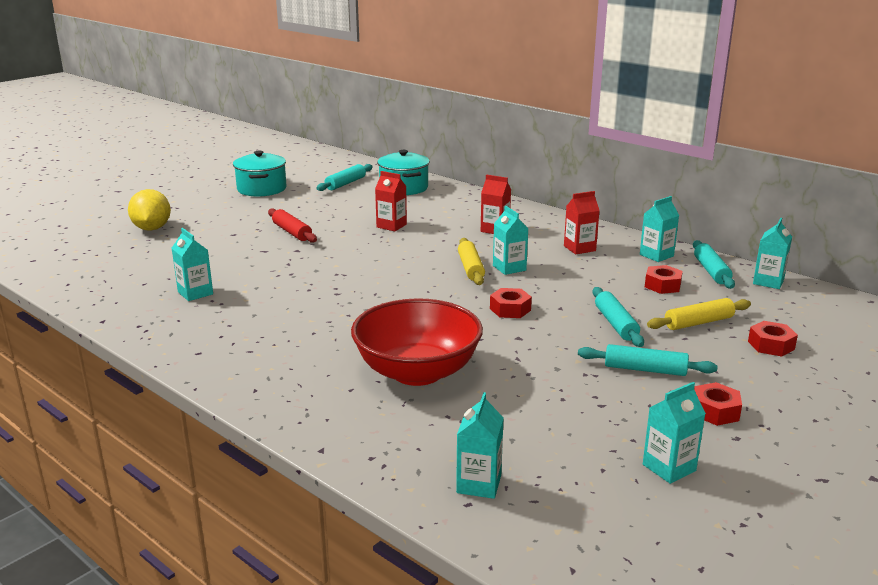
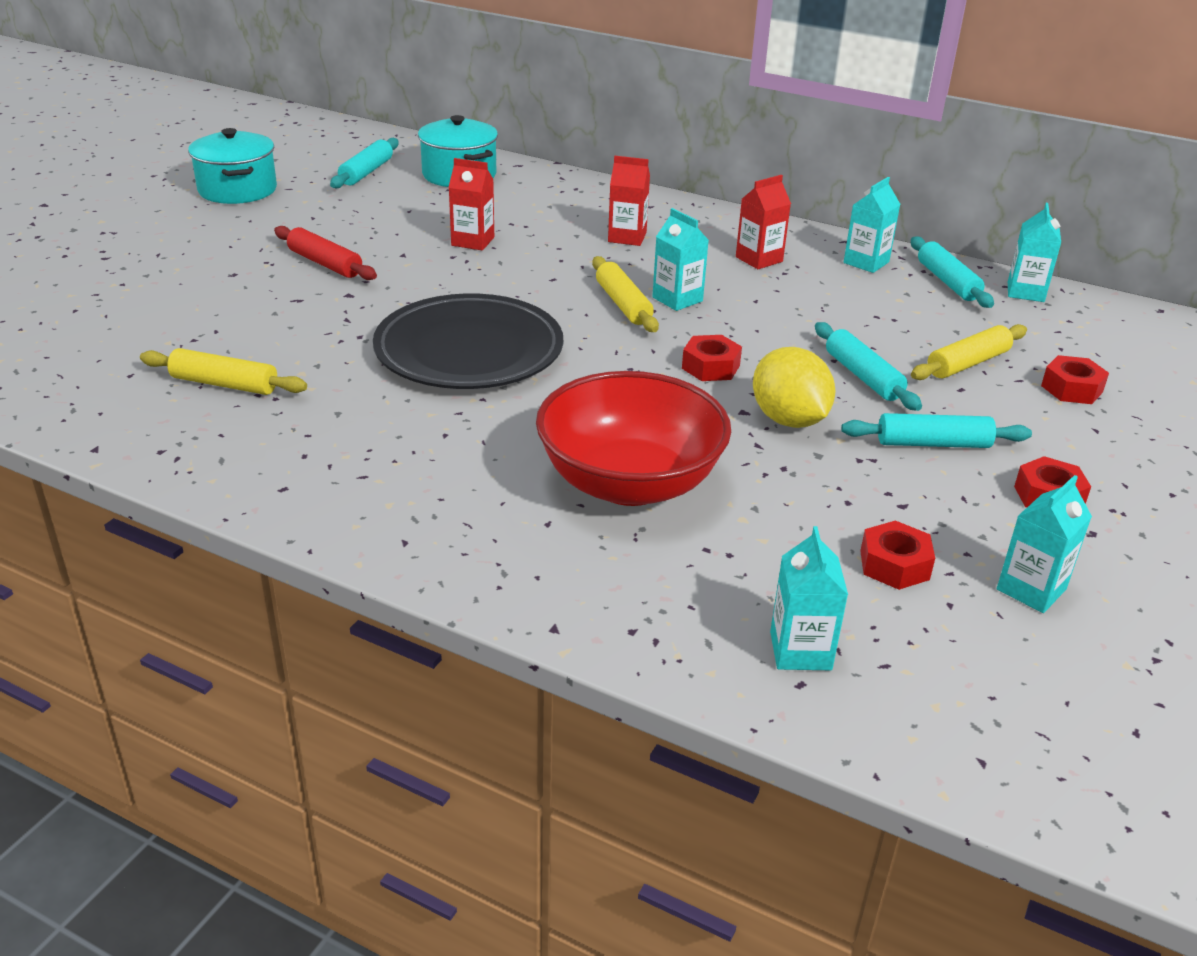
camera: 15 degrees left, 10 degrees up
yellow lemon [128,189,171,231] -> yellow lemon moved to [753,347,836,428]
turquoise carton [172,228,213,301] -> yellow rolling pin [140,348,307,395]
red nut [645,265,683,294] -> red nut moved to [860,520,935,590]
none -> black plate [373,293,563,389]

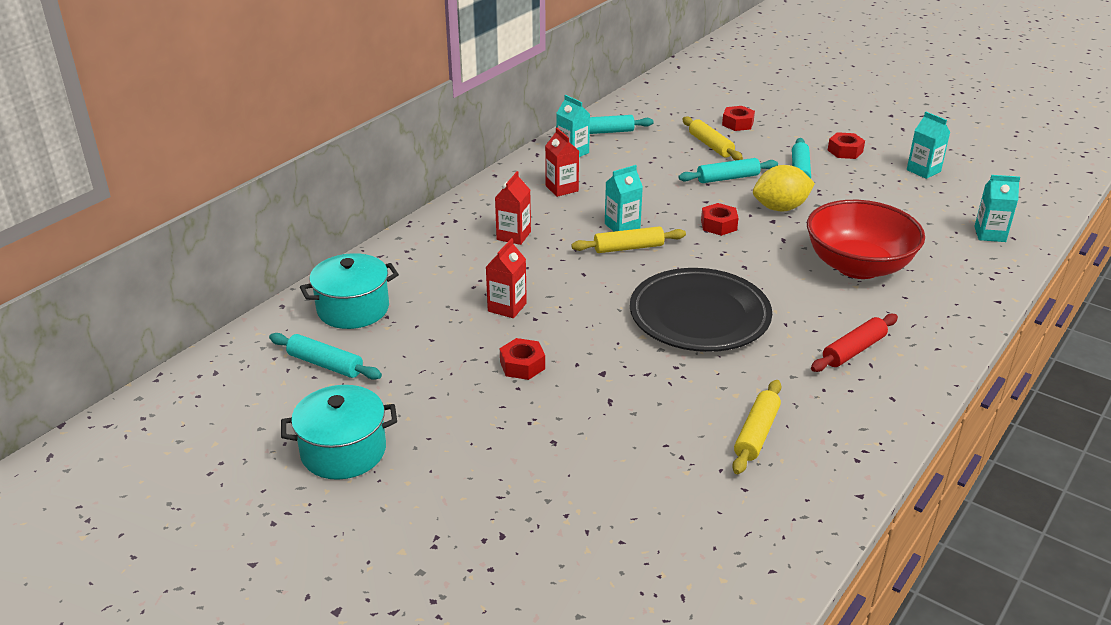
camera: 80 degrees left, 0 degrees up
red rolling pin [274,226,377,280] -> red rolling pin moved to [811,313,898,372]
red nut [860,520,935,590] -> red nut moved to [500,338,545,380]
turquoise carton [1008,203,1061,302] -> none

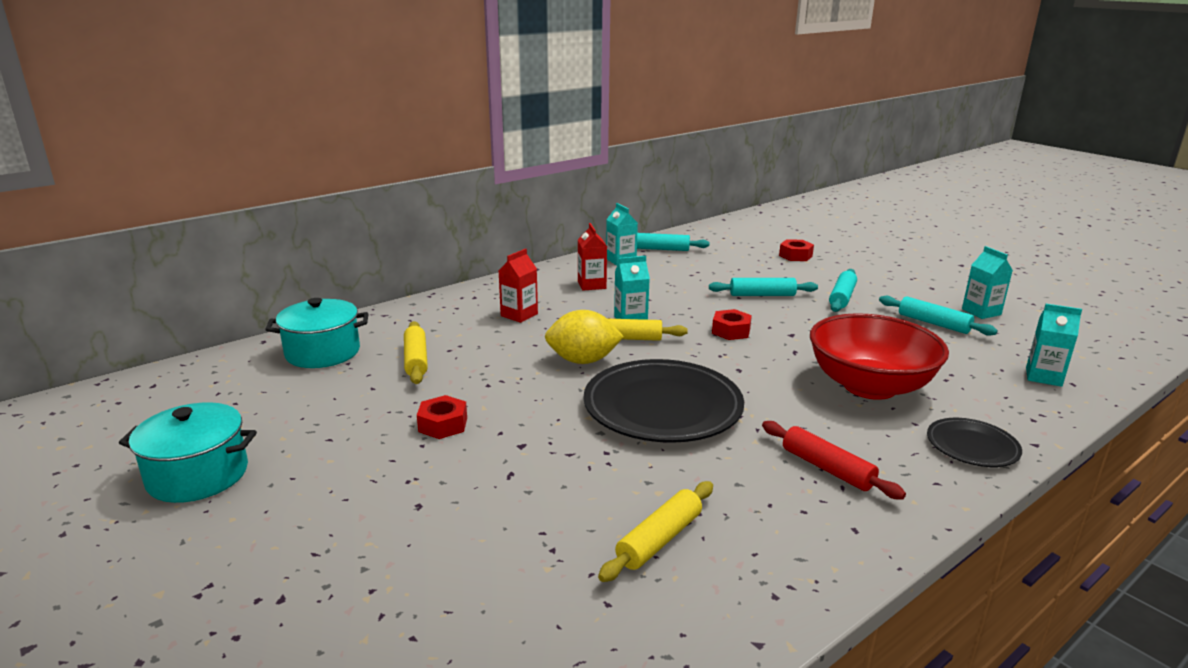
camera: 15 degrees right, 10 degrees down
turquoise rolling pin [269,333,382,380] -> turquoise rolling pin moved to [879,295,998,336]
red carton [486,238,527,318] -> none
yellow rolling pin [682,117,743,161] -> yellow rolling pin moved to [404,321,428,384]
yellow lemon [753,165,815,212] -> yellow lemon moved to [545,310,624,364]
red rolling pin [811,313,898,372] -> red rolling pin turned 75 degrees clockwise [762,421,906,499]
red nut [828,132,865,159] -> none
none -> black plate [927,418,1022,467]

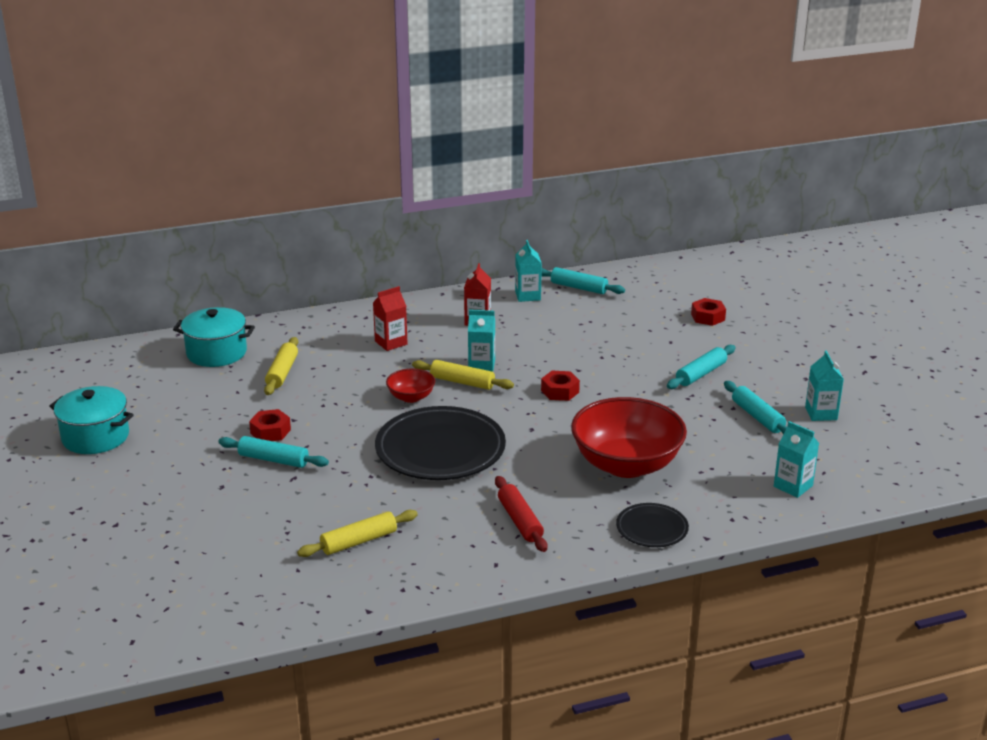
camera: 20 degrees right, 5 degrees up
yellow lemon [545,310,624,364] -> red bowl [386,368,435,403]
turquoise rolling pin [709,278,818,296] -> turquoise rolling pin moved to [218,436,329,468]

